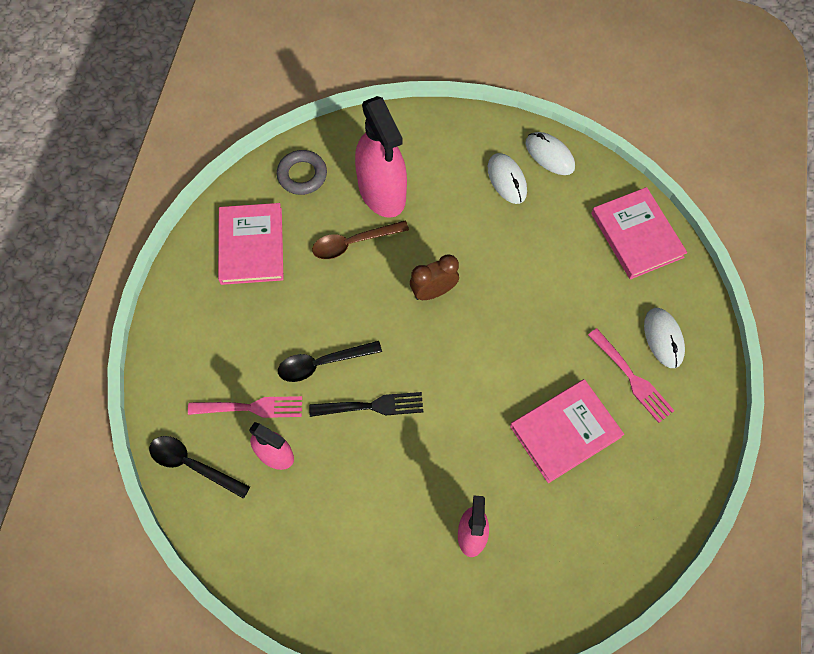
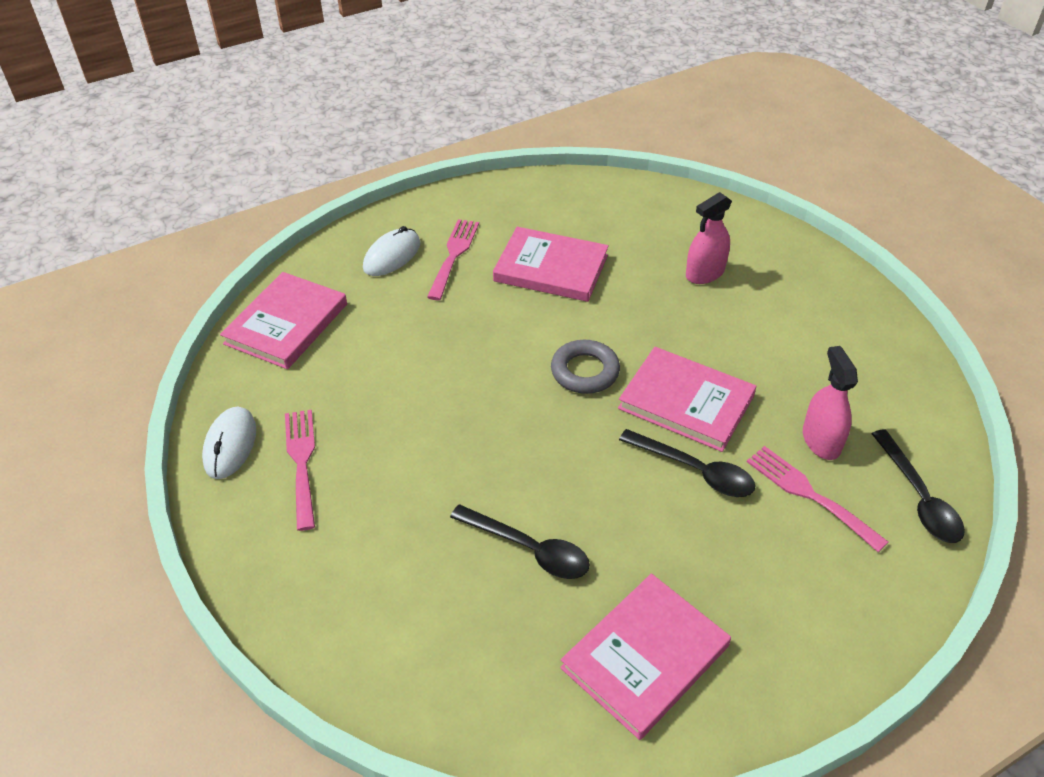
camera: 130 degrees left, 20 degrees down
grey ring [277,150,327,195] -> grey ring moved to [551,340,620,394]
black fork [309,392,423,417] -> pink book [618,347,757,452]
brown spoon [312,221,409,259] -> black spoon [450,504,590,579]
pink spray bottle [355,96,407,218] -> none
brown clock [410,255,459,300] -> none
white mouse [488,153,527,204] -> pink fork [285,410,315,531]

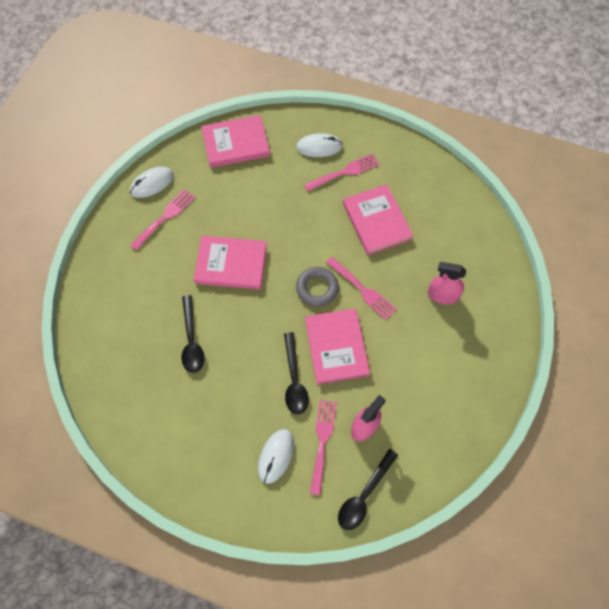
camera: 50 degrees right, 20 degrees up
pink book [560,574,731,740] -> pink book moved to [194,236,267,290]
none -> white mouse [258,429,294,484]
none -> pink fork [326,257,397,320]

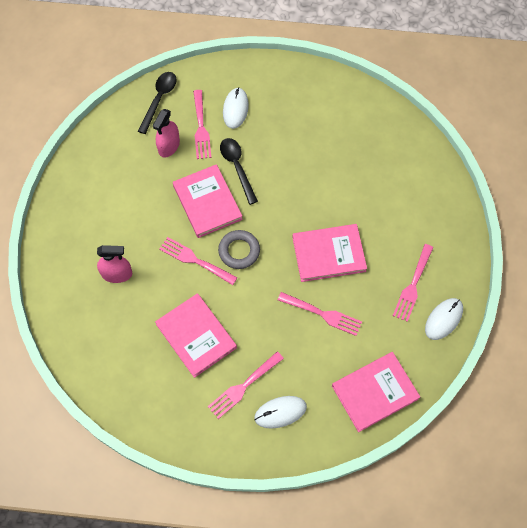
camera: 165 degrees right, 0 degrees up
black spoon [182,295,204,373] -> none
none -> pink fork [278,292,362,336]

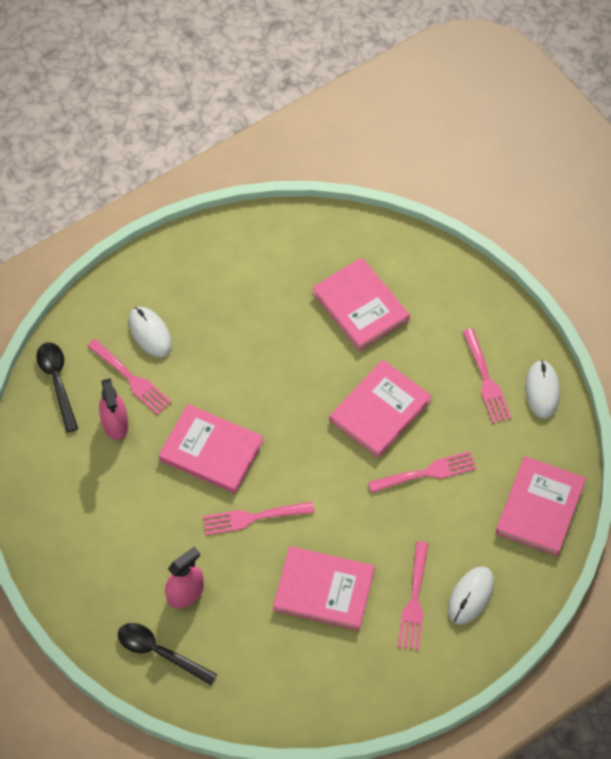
camera: 40 degrees left, 5 degrees down
grey ring [218,230,260,269] -> none
black spoon [220,138,258,205] -> black spoon moved to [118,623,217,685]
none -> pink book [312,258,410,351]

